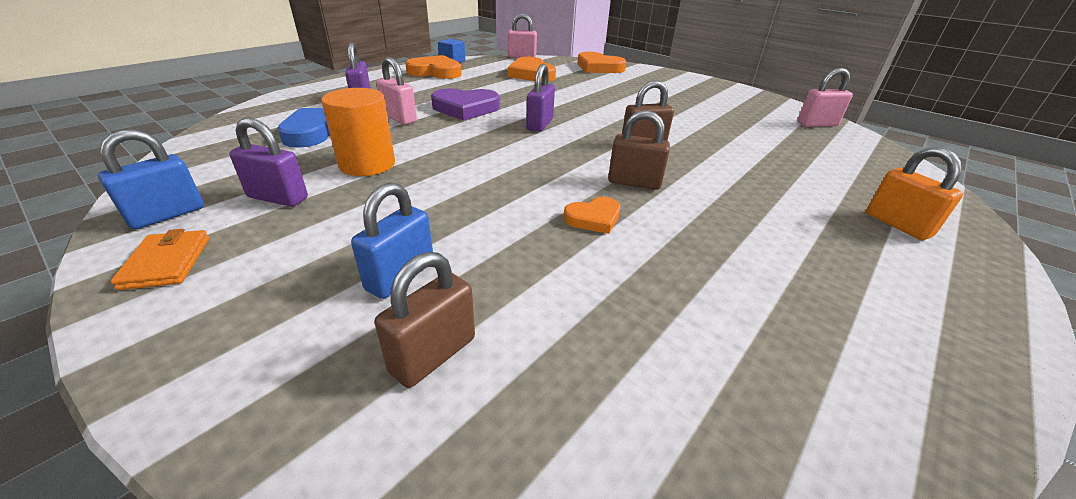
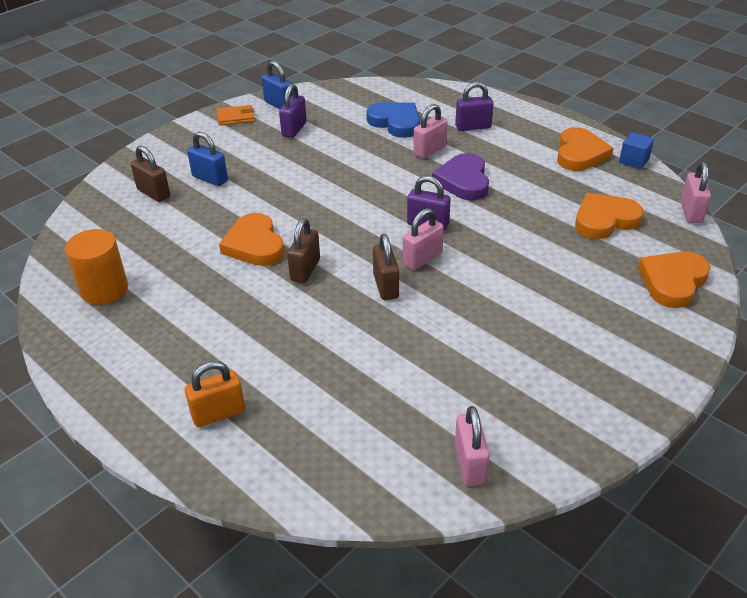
camera: 95 degrees right, 5 degrees up
orange cylinder [321,88,395,176] -> orange cylinder moved to [65,229,128,305]
orange heart [563,197,620,234] -> orange heart [219,213,284,266], size x1.73
none -> pink padlock [403,208,444,270]

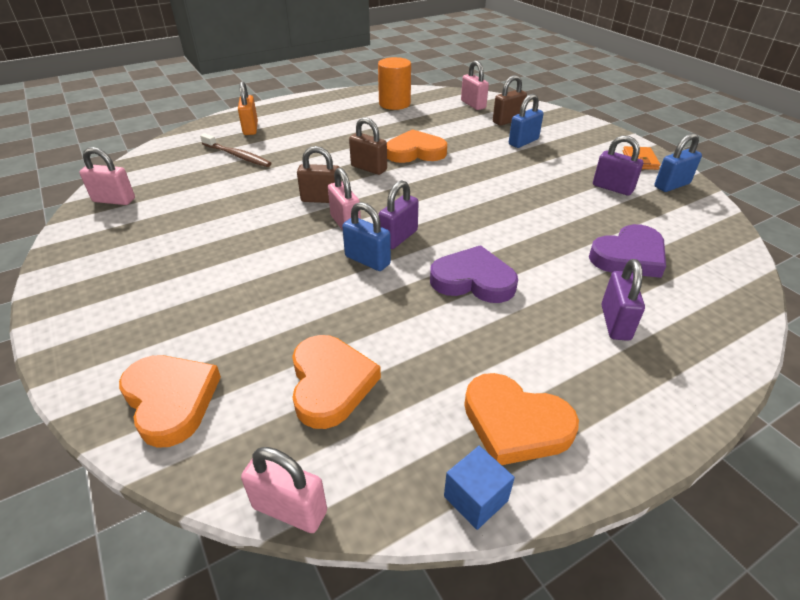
camera: 105 degrees right, 0 degrees up
blue heart [366,102,420,138] -> purple heart [589,224,666,278]
pink padlock [413,104,448,159] -> pink padlock moved to [461,60,489,110]
none -> brown toothbrush [200,134,271,167]
none -> blue padlock [342,202,391,271]

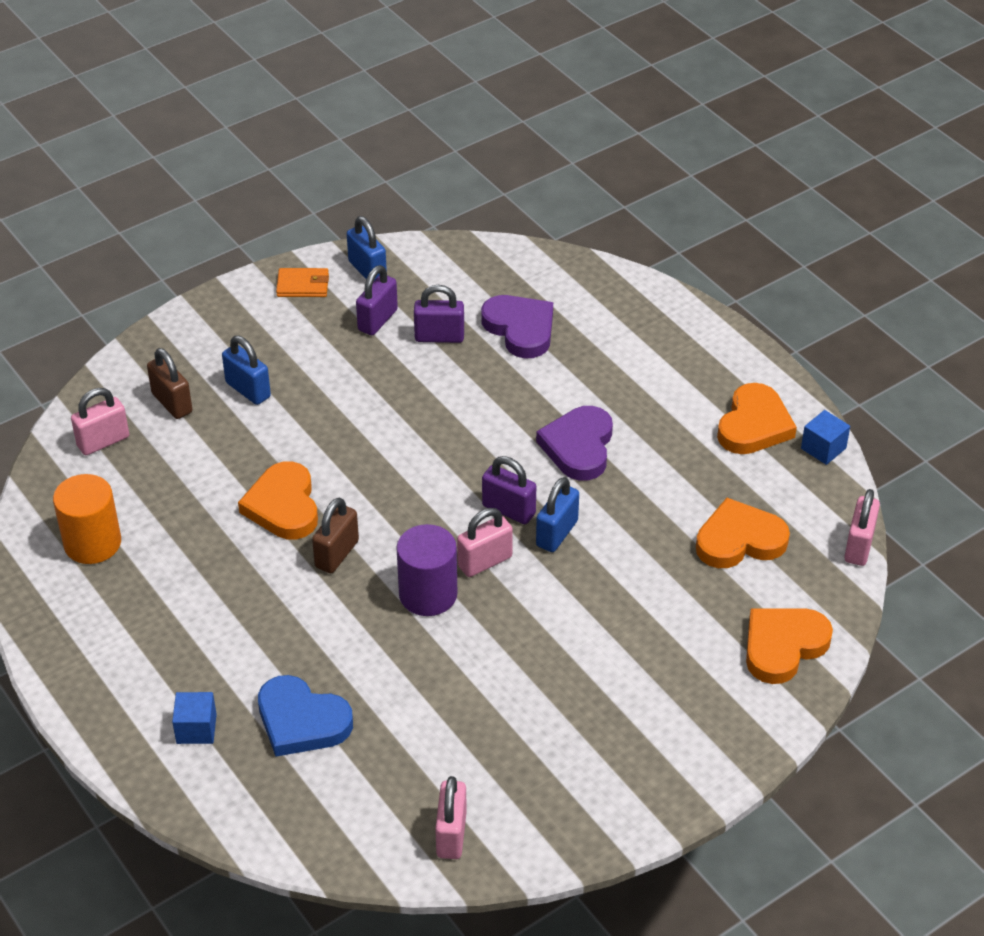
camera: 95 degrees left, 5 degrees up
brown toothbrush [200,134,271,167] -> blue heart [258,675,353,757]
orange padlock [238,81,258,135] -> blue cube [172,692,217,744]
brown padlock [297,146,340,203] -> purple cylinder [396,524,457,616]
purple padlock [602,259,645,341] -> purple padlock moved to [414,285,464,343]

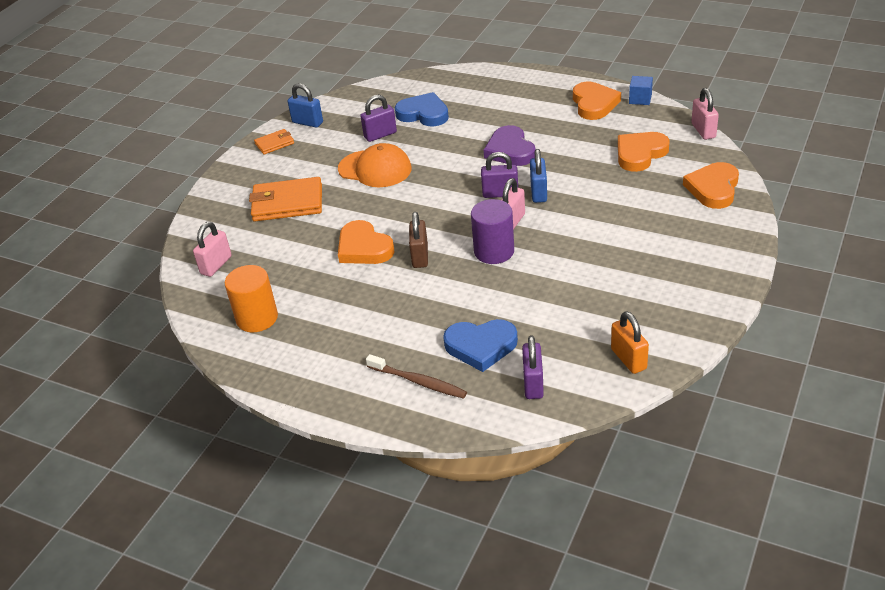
camera: 25 degrees left, 5 degrees down
brown padlock [147,348,192,419] -> none
blue cube [172,692,217,744] -> brown toothbrush [366,354,467,399]
blue padlock [222,336,271,405] -> orange wallet [249,177,322,221]
purple padlock [356,265,398,335] -> purple padlock moved to [522,335,544,399]
pink padlock [435,776,467,859] -> orange padlock [611,311,649,374]
purple heart [481,295,553,358] -> blue heart [395,92,449,126]
none -> orange cap [338,143,412,187]

